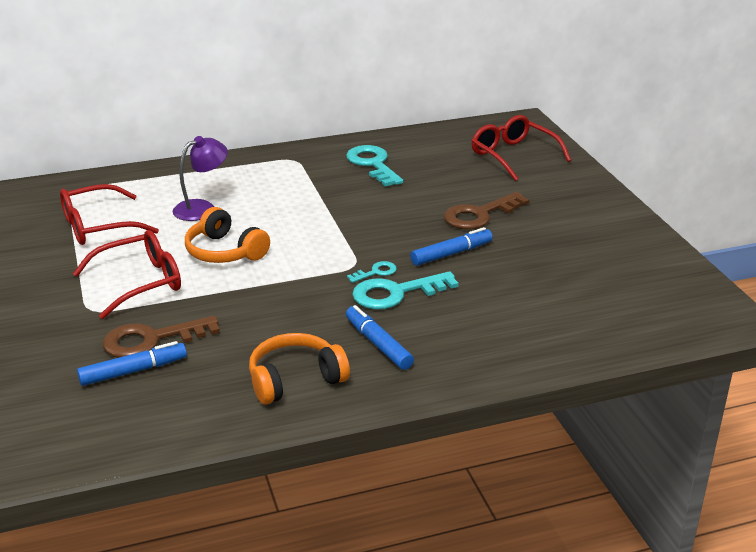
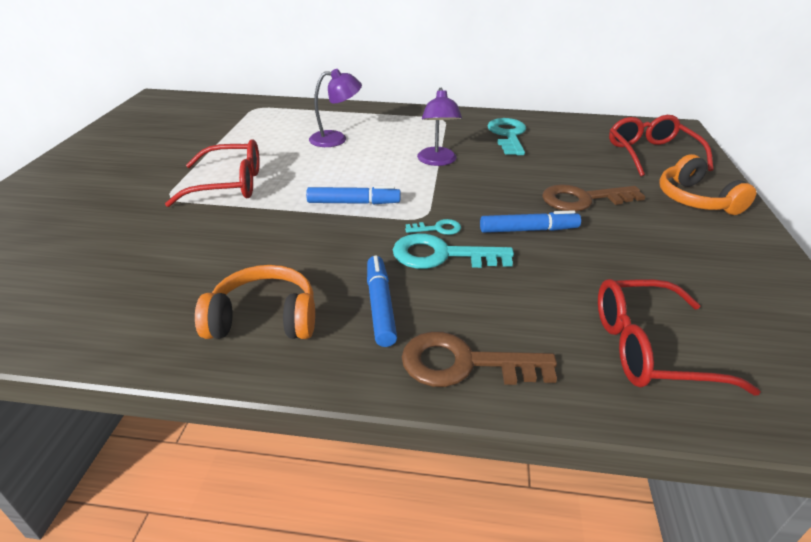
camera: 25 degrees right, 5 degrees up
red glasses [60,184,159,245] -> red glasses moved to [598,279,761,395]
blue marker [77,341,187,386] -> blue marker moved to [306,186,400,204]
brown key [103,316,220,358] -> brown key moved to [402,331,557,387]
orange headphones [185,207,270,263] -> orange headphones moved to [659,154,757,215]
none -> purple lamp [417,88,462,166]

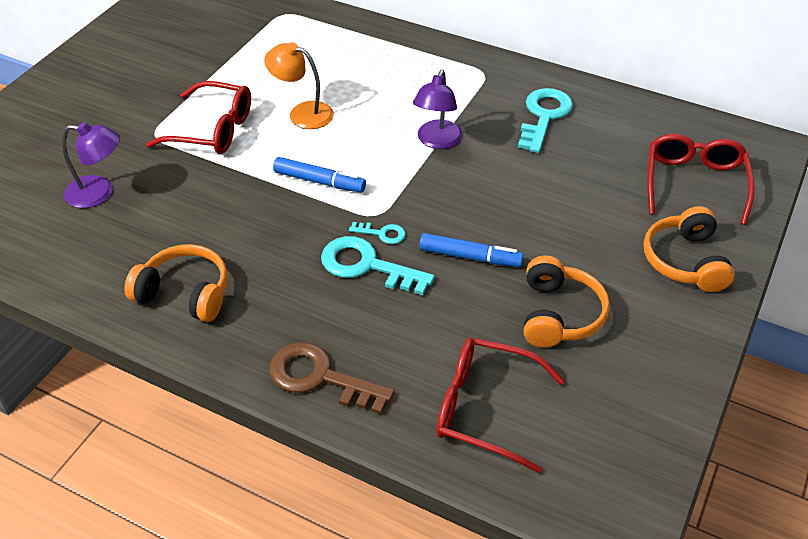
camera: 20 degrees right, 10 degrees up
purple lamp [309,69,362,147] -> purple lamp moved to [62,122,120,208]
blue marker [367,255,397,347] -> none
brown key [542,184,645,212] -> none
none -> orange lamp [264,42,334,129]
none -> orange headphones [524,256,610,348]

